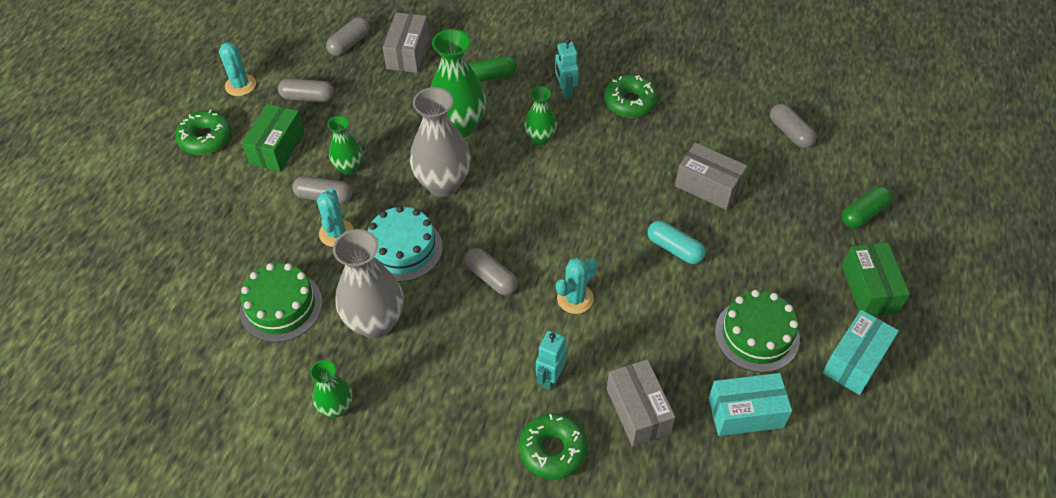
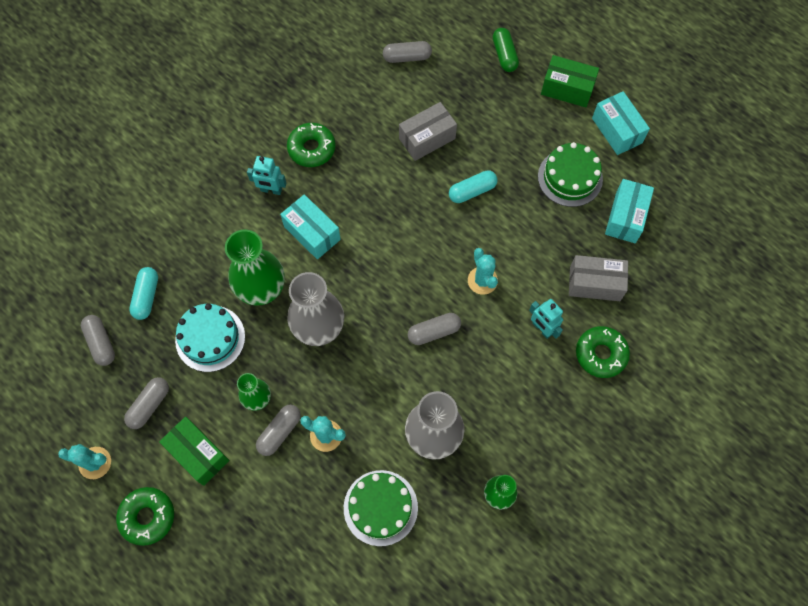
camera: 65 degrees left, 15 degrees up
turquoise cake [368,206,442,282] -> turquoise cake moved to [175,303,245,372]
grey box [383,12,429,73] -> turquoise capsule [129,267,158,320]
green capsule [468,56,517,82] -> none
green vase [525,86,557,145] -> turquoise box [280,194,341,260]

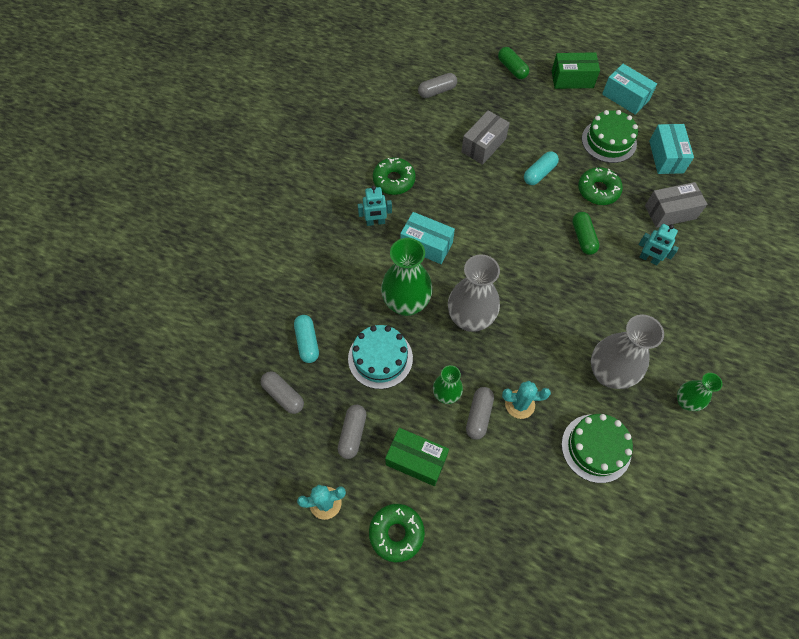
camera: 20 degrees left, 5 degrees down
grey capsule [408,313,461,345] -> none
turquoise cactus [468,248,498,295] -> green capsule [572,212,600,255]
green donut [576,326,630,378] -> green donut moved to [578,167,623,205]

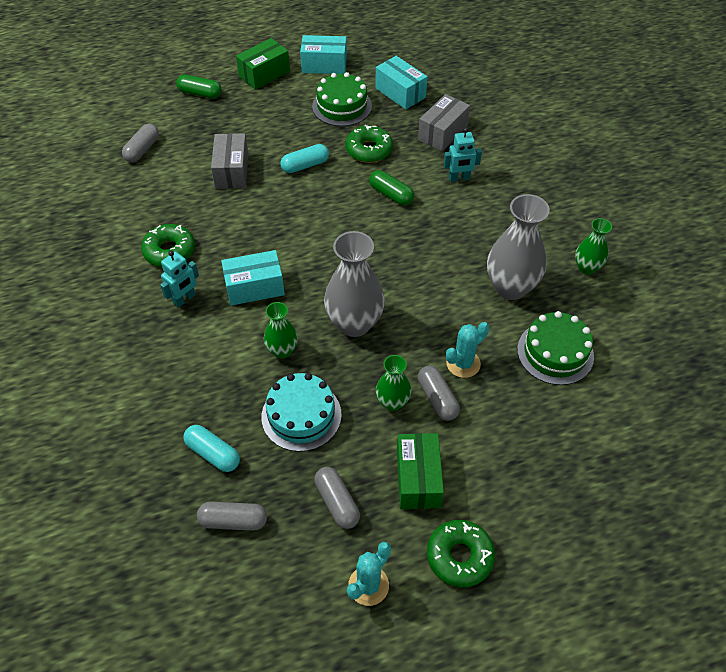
camera: 40 degrees left, 10 degrees down
green vase [381,238,433,316] -> green vase [264,302,298,359], size x0.56
green box [385,428,449,486] -> green box turned 75 degrees counterclockwise [397,433,444,509]
turquoise capsule [524,151,559,185] -> turquoise capsule turned 60 degrees clockwise [280,144,329,173]

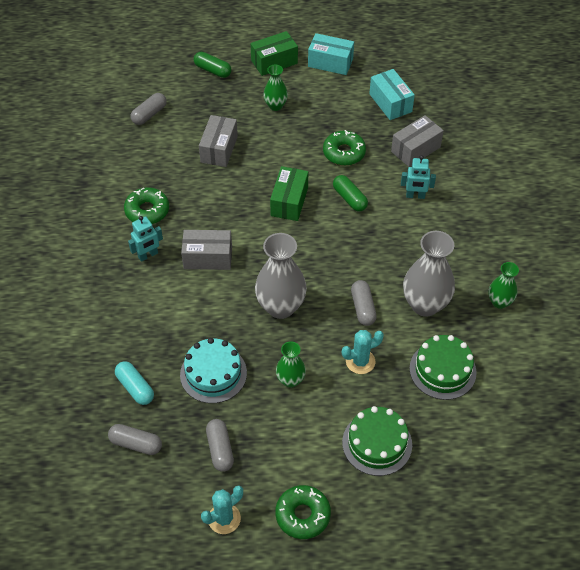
camera: 15 degrees right, 0 degrees up
turquoise box [221,250,285,306] -> grey box [181,230,232,270]
green vase [264,302,298,359] -> green vase moved to [263,65,288,111]
turquoise capsule [280,144,329,173] -> none
green cake [312,72,372,126] -> green cake moved to [342,406,412,476]
green box [397,433,444,509] -> green box moved to [270,166,308,221]
grey capsule [418,366,460,421] -> grey capsule moved to [351,280,377,326]

